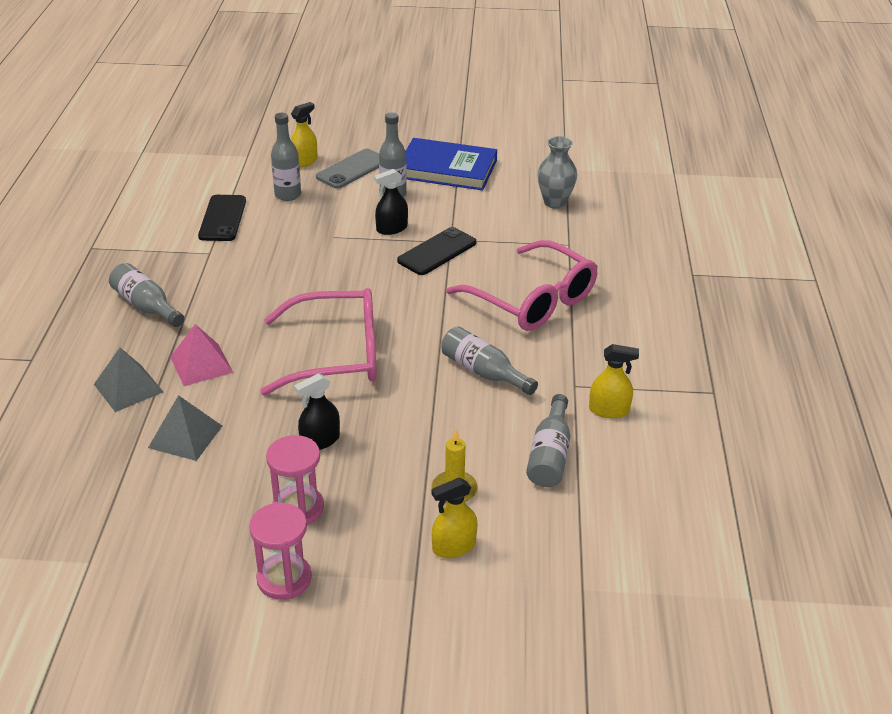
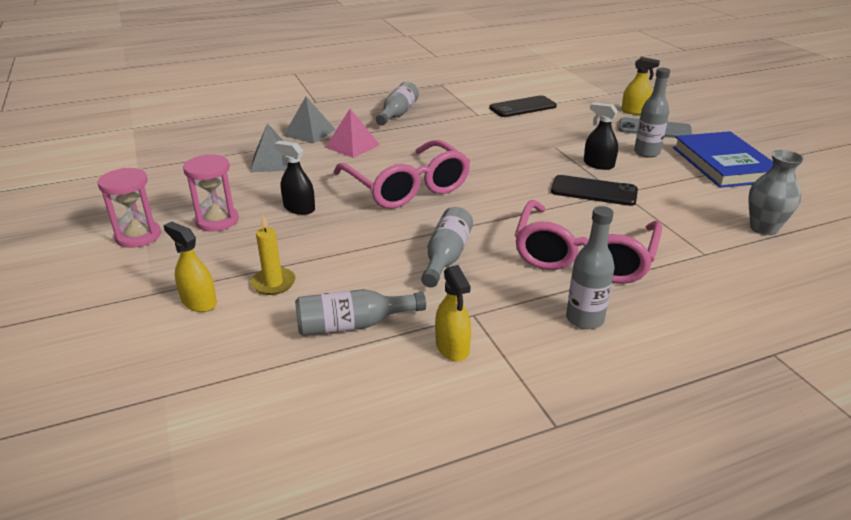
camera: 65 degrees right, 5 degrees down
grey bottle [271,113,301,201] -> grey bottle moved to [566,206,615,329]

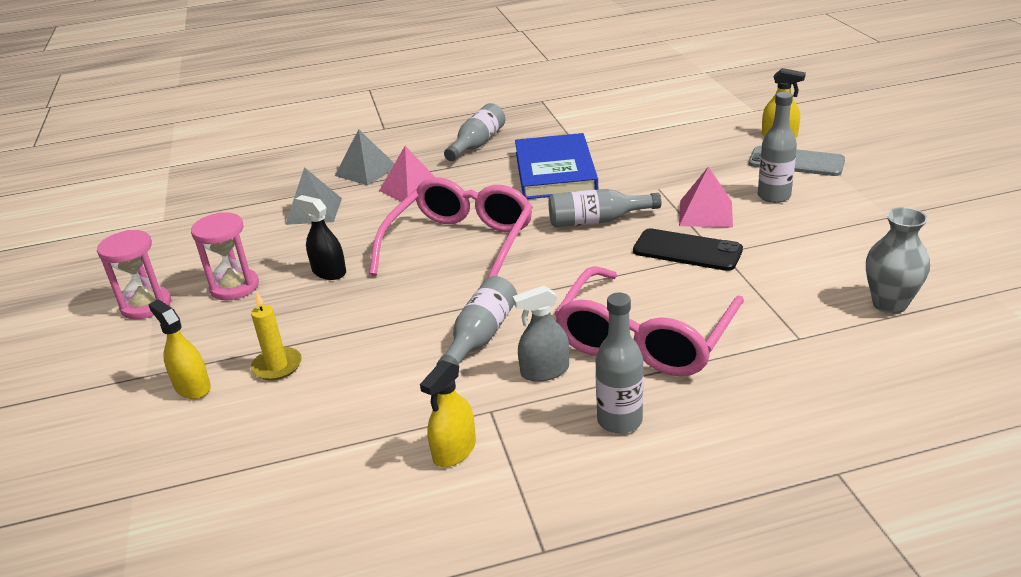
camera: 10 degrees right, 0 degrees up
grey bottle [295,289,426,336] -> grey bottle moved to [549,189,661,227]
pink glasses [334,140,471,209] -> pink glasses turned 135 degrees counterclockwise [369,177,533,277]
yellow spray bottle [435,265,471,361] -> yellow spray bottle turned 45 degrees clockwise [420,360,476,467]
black phone [489,95,557,117] -> none
black spray bottle [584,102,618,170] -> pink pyramid [679,166,733,228]
blue book [673,131,773,188] -> blue book moved to [515,133,598,199]
none -> grey spray bottle [512,286,569,382]

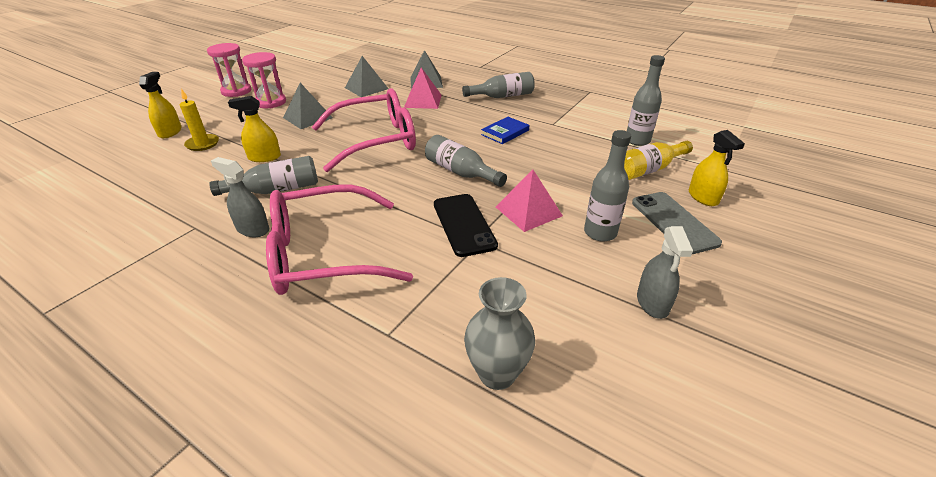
camera: 45 degrees right, 5 degrees up
black spray bottle [295,195,346,280] -> grey pyramid [283,83,333,129]
yellow spray bottle [420,360,476,467] -> yellow spray bottle moved to [228,96,281,162]
blue book [515,133,598,199] -> blue book [481,117,529,144], size x0.49
grey bottle [595,293,644,434] -> grey bottle moved to [627,55,665,146]
none -> yellow bottle [624,141,693,180]
none -> grey spray bottle [637,226,693,319]

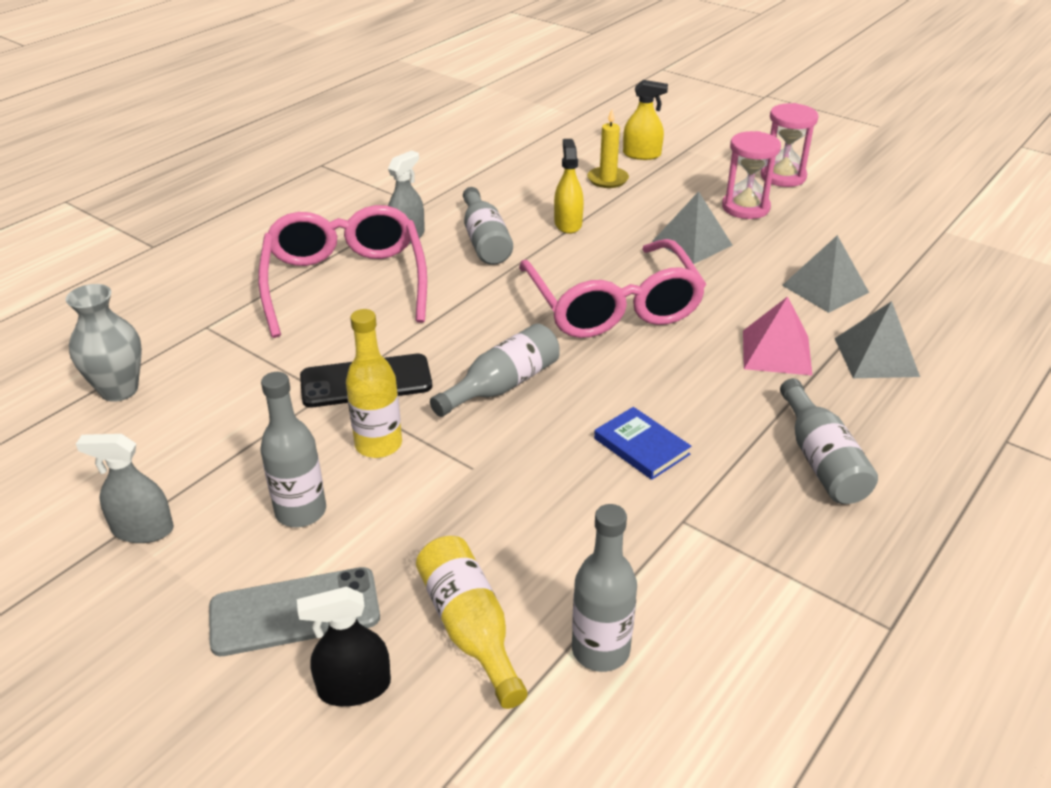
camera: 95 degrees right, 0 degrees up
pink pyramid [496,169,563,232] -> yellow bottle [346,309,402,458]
yellow spray bottle [689,130,745,206] -> black spray bottle [297,587,391,706]

